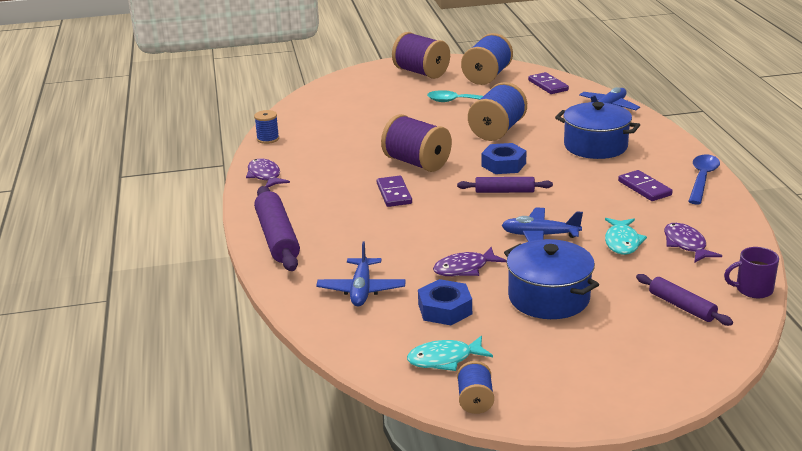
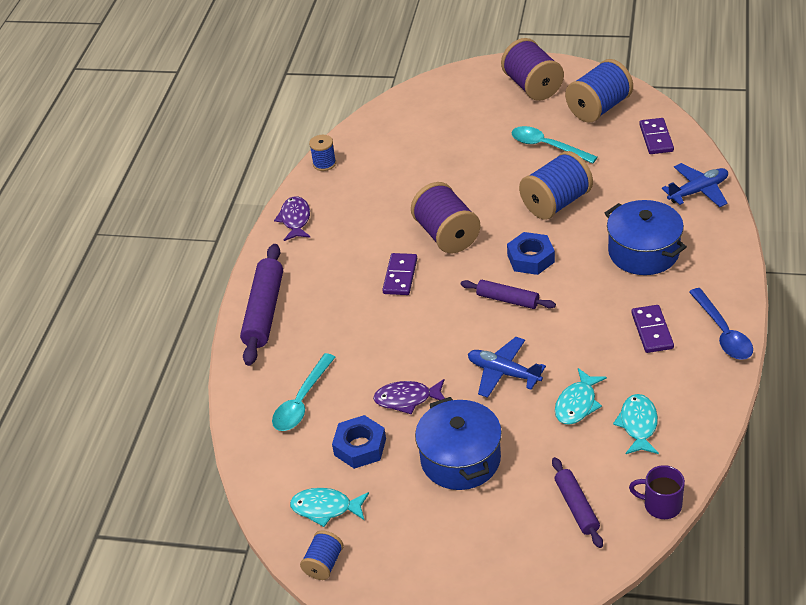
camera: 25 degrees right, 15 degrees up
blue plane [316,241,406,306] -> turquoise spoon [272,353,335,431]
purple fish [664,223,722,263] -> turquoise fish [613,394,659,454]
blue spoon [688,155,720,205] -> blue spoon turned 120 degrees clockwise [689,288,753,360]

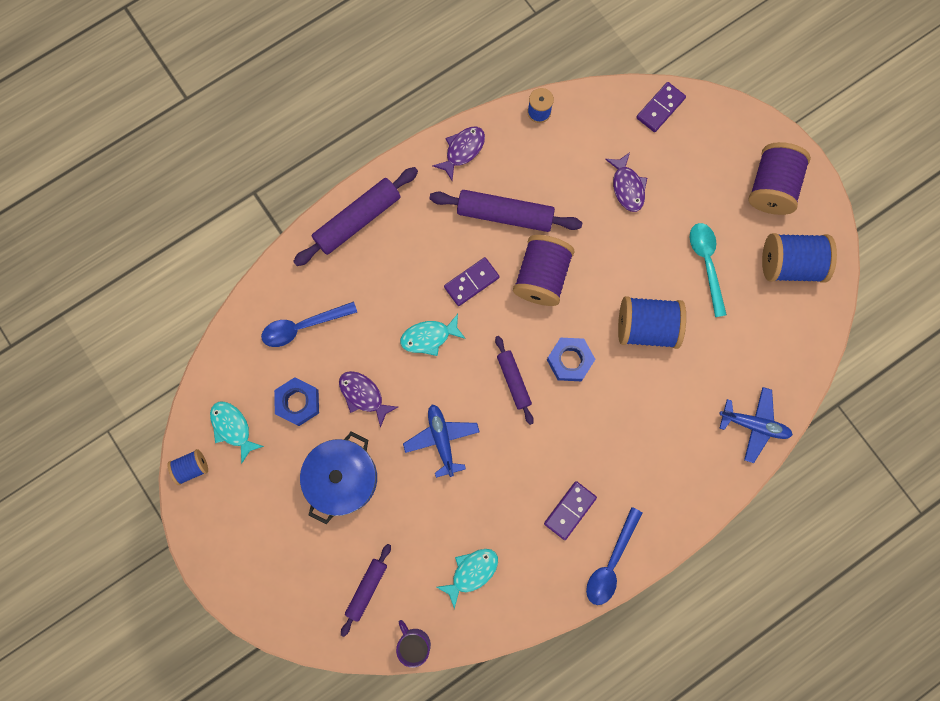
camera: 40 degrees right, 35 degrees up
turquoise spoon [272,353,335,431] -> blue spoon [261,301,357,347]
turquoise fish [555,368,607,425] -> turquoise fish moved to [400,314,466,356]
blue pot [605,200,687,275] -> none
purple domino [639,118,674,154] -> purple domino moved to [636,82,686,132]
none -> purple rolling pin [429,190,582,232]
none -> purple fish [605,152,647,212]

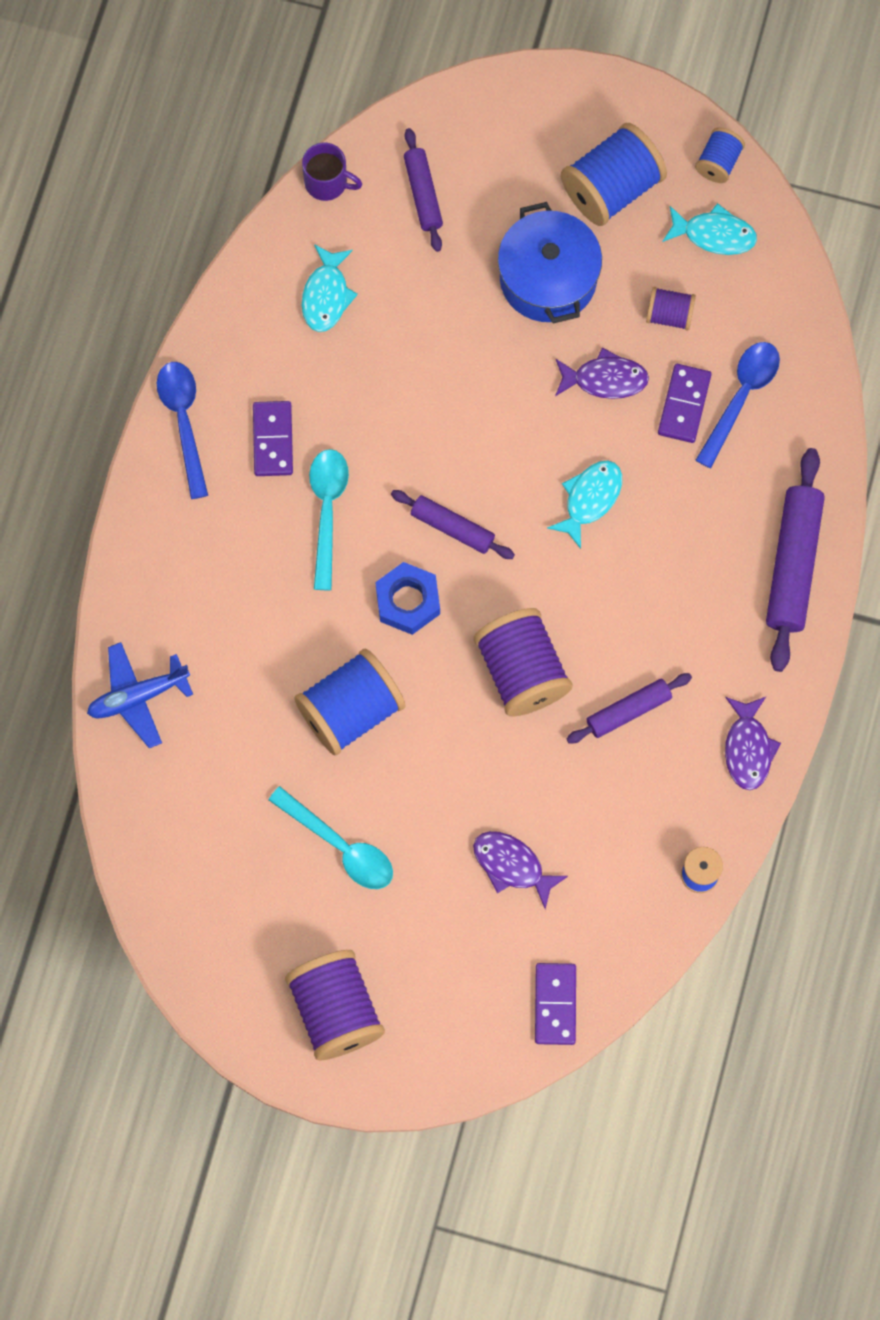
camera: 140 degrees right, 5 degrees down
blue nut [274,377,319,426] -> purple spool [646,287,696,331]
blue plane [403,404,480,478] -> none
purple rolling pin [429,190,582,232] -> purple rolling pin [567,673,692,744], size x0.60
purple domino [444,257,500,306] -> purple domino moved to [658,364,712,443]
blue spool [762,233,837,283] -> blue spool moved to [561,123,667,226]
none -> turquoise spoon [309,449,349,590]

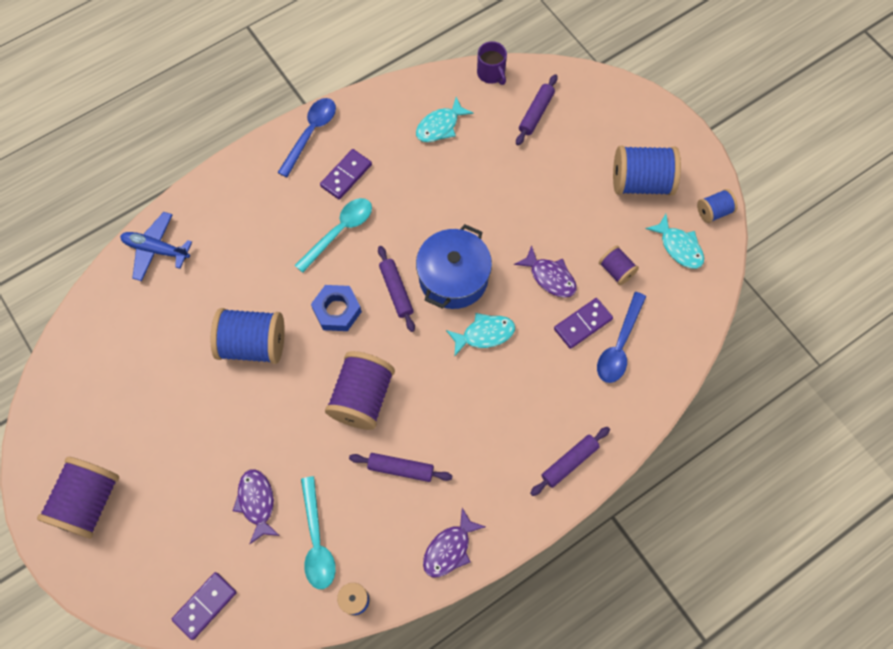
camera: 40 degrees right, 5 degrees down
turquoise spoon [268,786,393,889] -> turquoise spoon moved to [301,476,336,589]
blue pot [498,202,602,323] -> blue pot moved to [416,224,492,309]
blue spoon [696,342,780,468] -> blue spoon turned 135 degrees clockwise [597,292,646,383]
purple rolling pin [766,448,825,672] -> purple rolling pin [530,427,610,496], size x0.60

